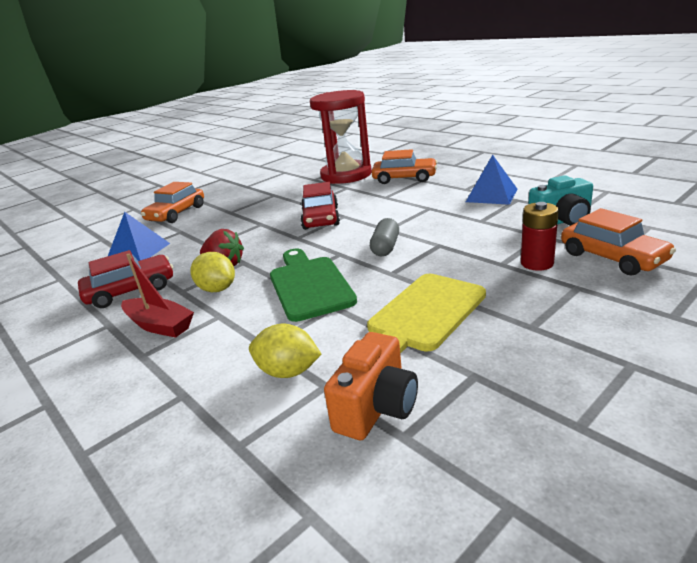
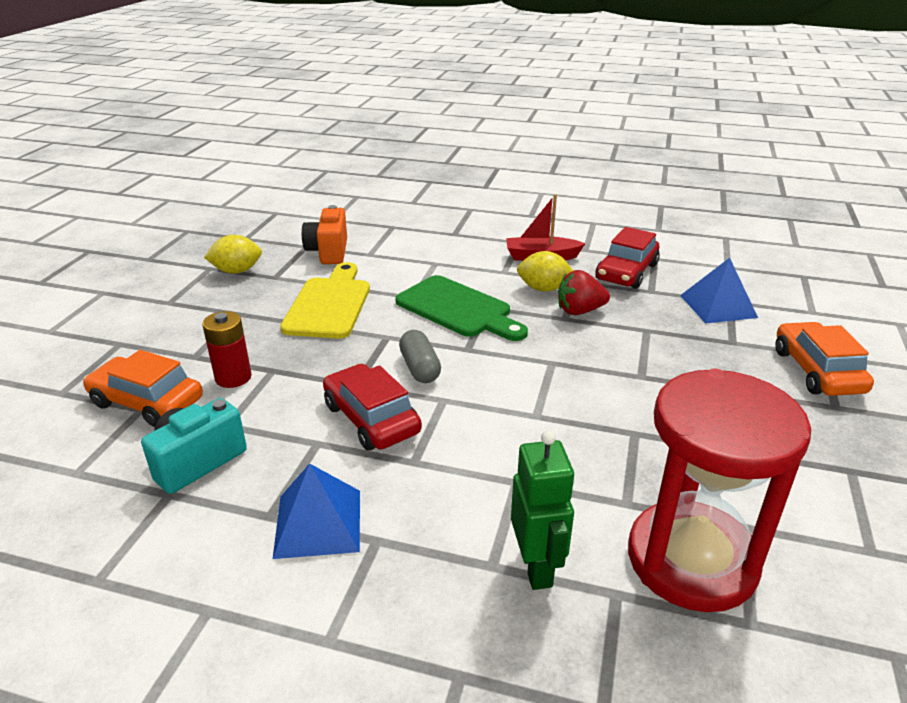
camera: 145 degrees right, 5 degrees up
yellow lemon [249,324,321,378] -> yellow lemon moved to [204,235,262,274]
red car [300,182,340,230] -> red car moved to [323,364,422,451]
orange car [372,149,437,184] -> green robot [511,430,575,590]

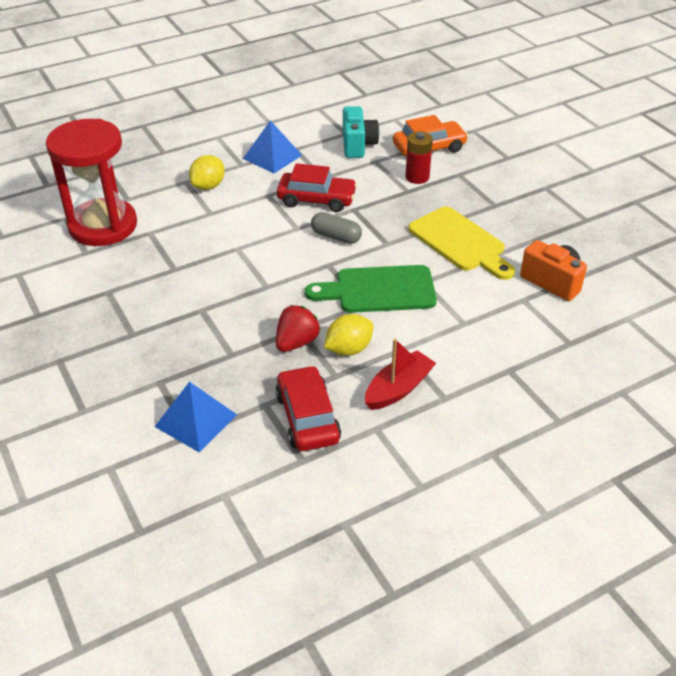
camera: 135 degrees right, 10 degrees up
yellow lemon [204,235,262,274] -> yellow lemon moved to [189,155,225,190]
green robot [511,430,575,590] -> none
orange car [775,322,874,396] -> none

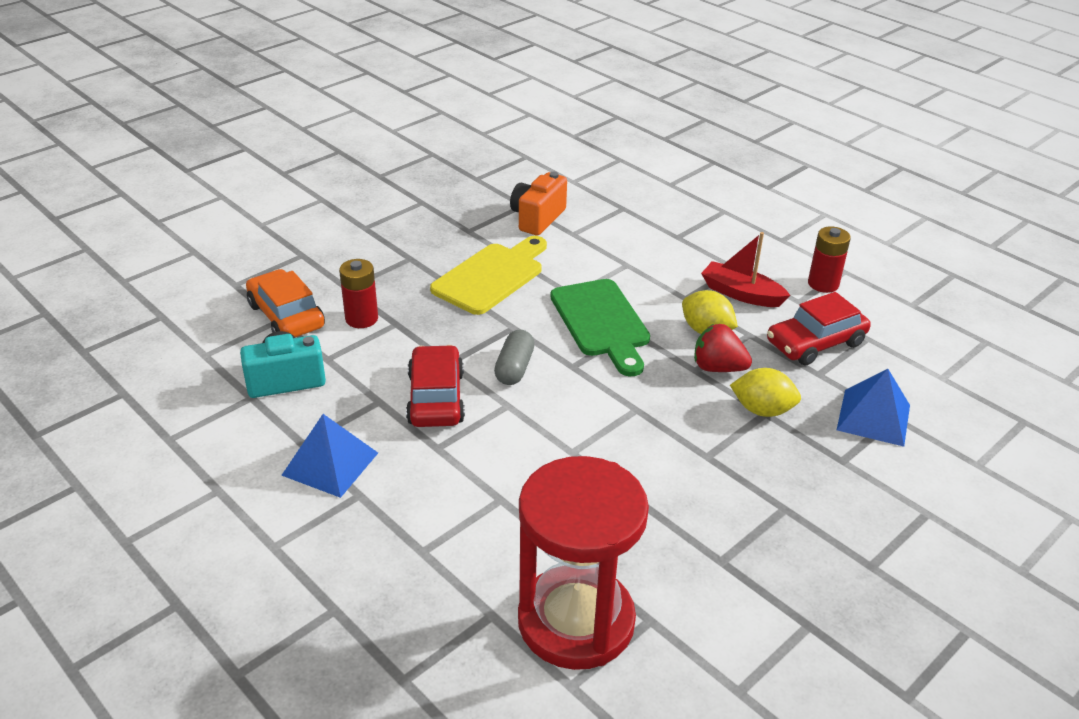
camera: 105 degrees left, 5 degrees down
yellow lemon [189,155,225,190] -> yellow lemon moved to [730,368,801,417]
none -> red battery [808,227,851,293]

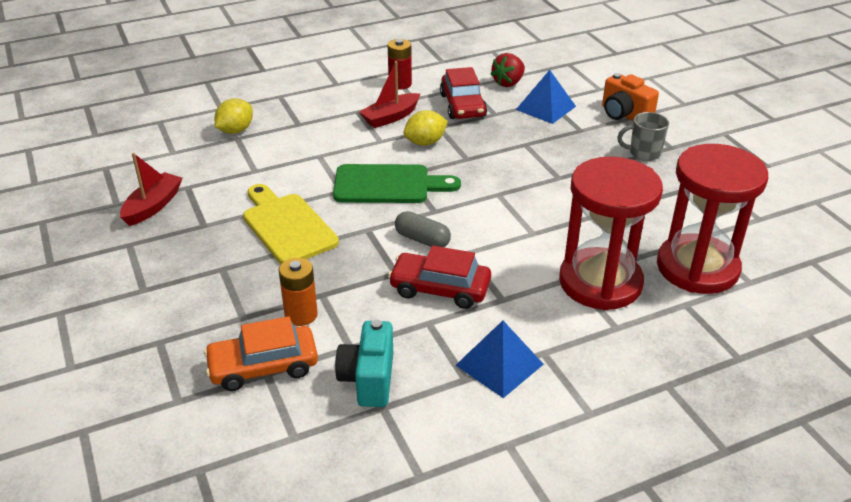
camera: 70 degrees left, 0 degrees up
red battery [339,259,378,328] -> orange battery [278,258,318,326]
orange camera [510,172,567,235] -> orange camera moved to [602,73,659,121]
red strawberry [694,324,752,372] -> red strawberry moved to [491,53,525,87]
yellow lemon [730,368,801,417] -> yellow lemon moved to [214,98,253,134]
none -> red boat [120,153,182,226]
none -> red hourglass [559,156,663,310]
none -> grey mug [617,112,669,161]

